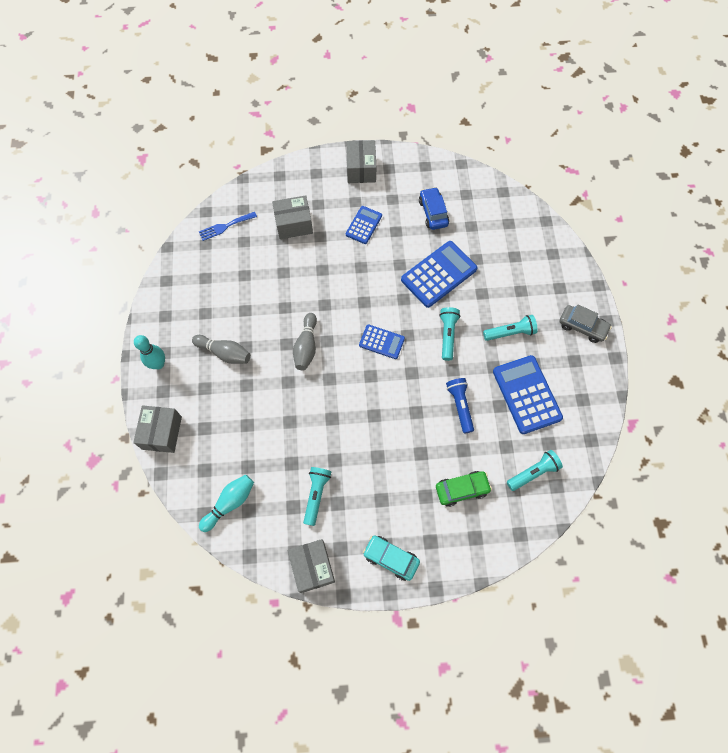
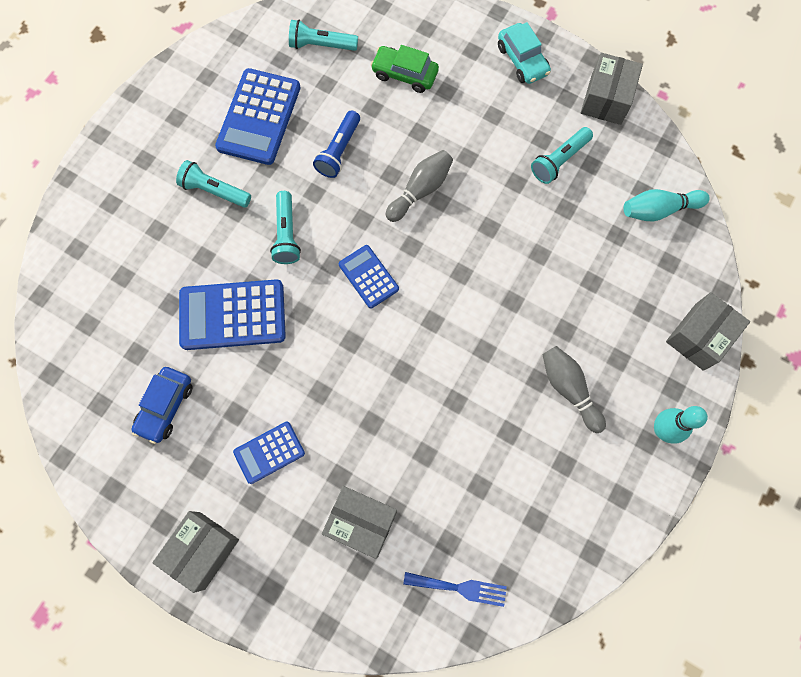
camera: 145 degrees left, 5 degrees up
grey bowling pin [293,313,317,370] -> grey bowling pin moved to [386,150,453,222]
turquoise flashlight [439,307,460,361] -> turquoise flashlight turned 45 degrees counterclockwise [270,191,301,264]
grey car [560,305,612,343] -> none

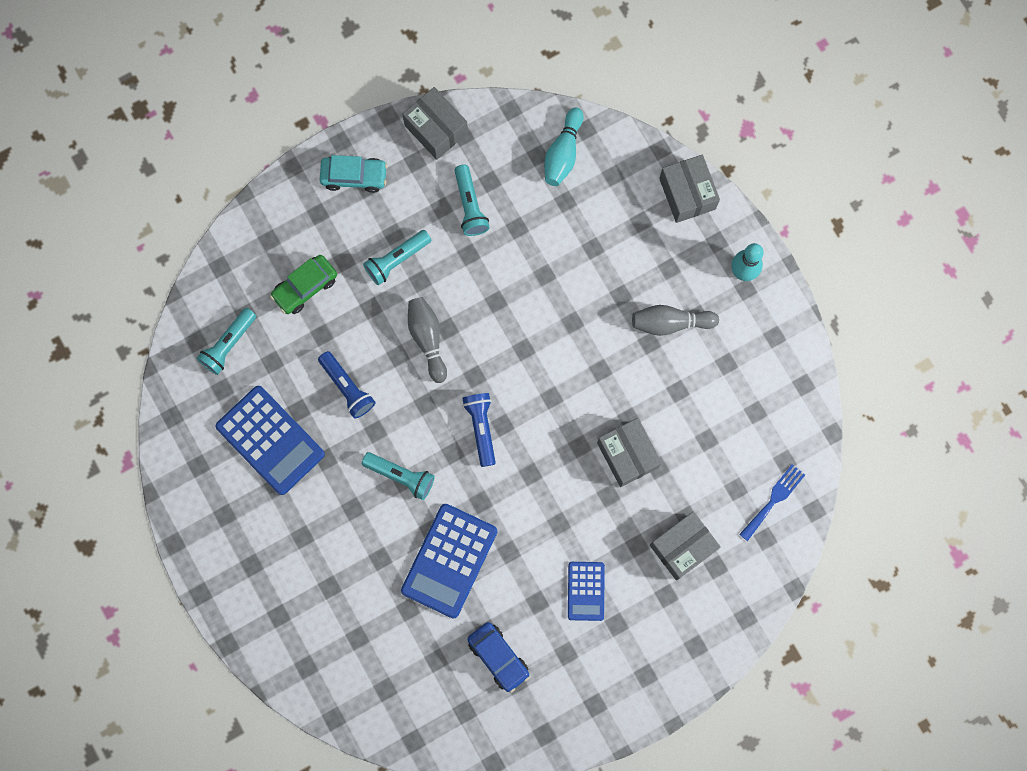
camera: 60 degrees left, 5 degrees up
grey box [152,511,239,593] -> grey box moved to [597,418,662,487]
turquoise flashlight [176,160,251,208] -> turquoise flashlight moved to [363,230,431,285]
blue calculator [339,245,399,309] -> blue flashlight [462,393,496,467]

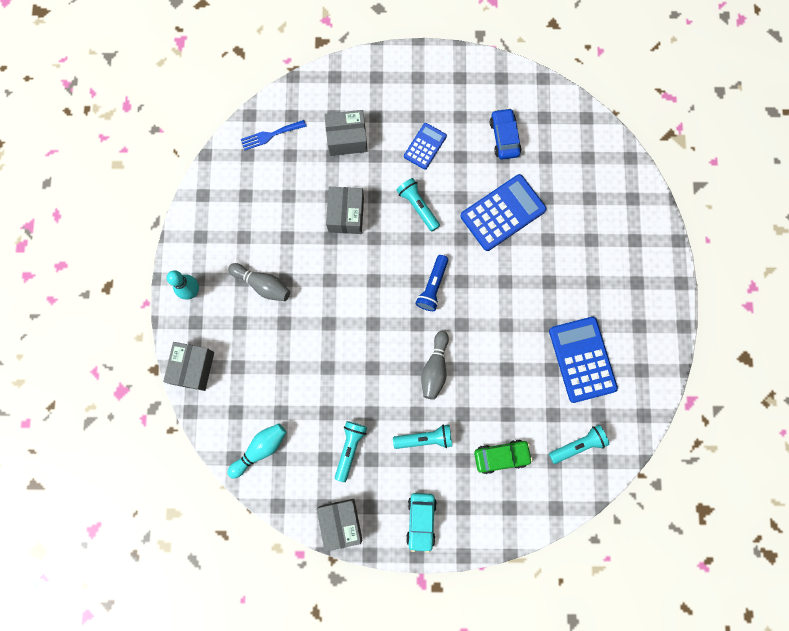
camera: 150 degrees left, 0 degrees up
blue flashlight [318,351,375,419] -> none
turquoise car [320,155,388,193] -> turquoise car turned 120 degrees counterclockwise [406,493,437,553]
turquoise flashlight [362,452,435,500] -> turquoise flashlight moved to [396,178,440,232]

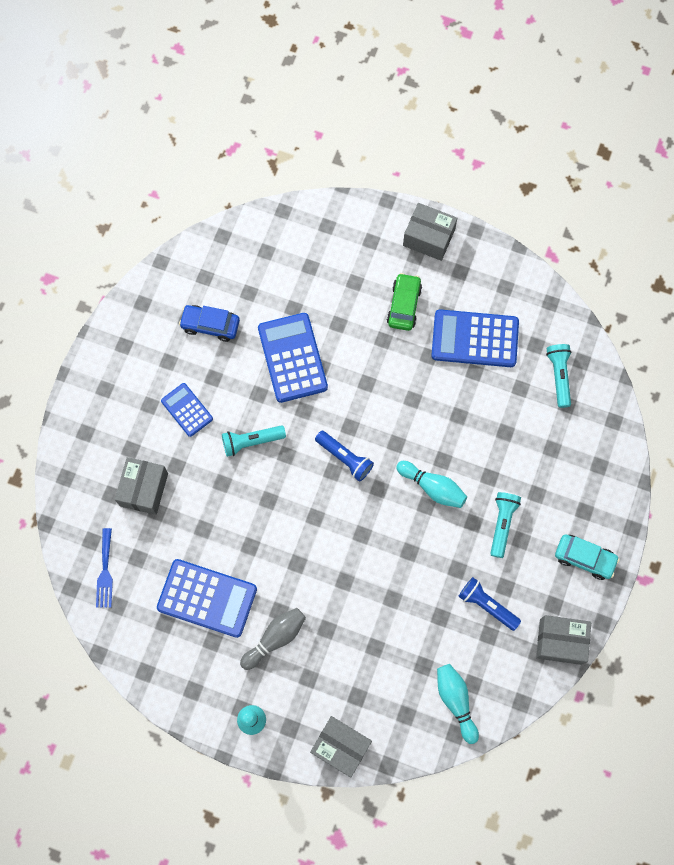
camera: 70 degrees left, 5 degrees down
grey box [326,187,364,234] -> grey box moved to [403,203,457,261]
turquoise flashlight [335,421,367,482] -> blue flashlight [458,577,521,631]
grey bowling pin [421,331,449,400] -> turquoise bowling pin [396,461,467,508]
green car [474,439,533,474] -> green car moved to [387,273,422,331]
none -> blue calculator [157,559,257,638]

